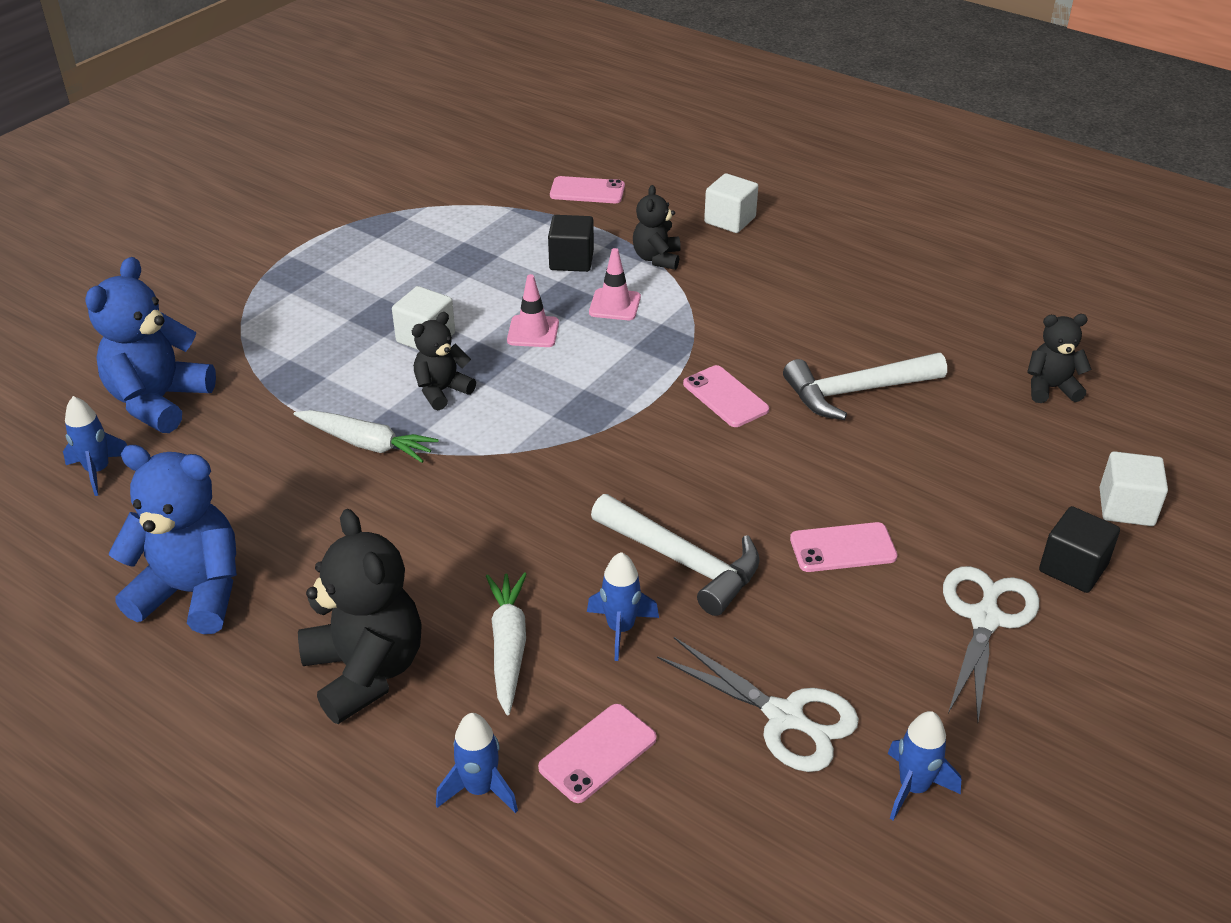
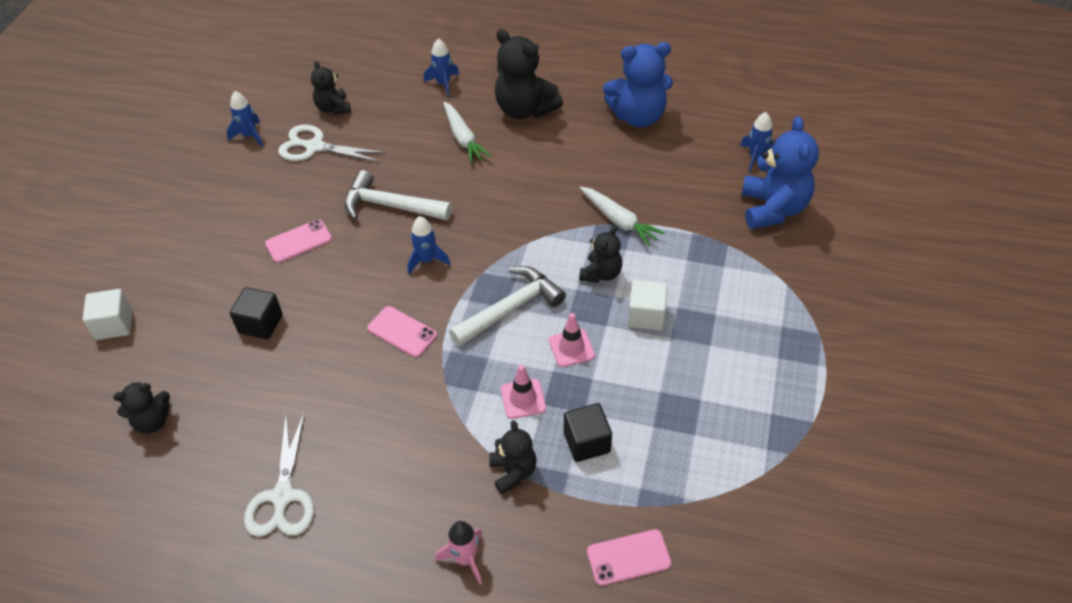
camera: 160 degrees right, 10 degrees up
white carrot [294,410,439,463] -> white carrot turned 135 degrees counterclockwise [580,187,664,246]
pink phone [538,704,657,803] -> none
blue rocket [587,552,659,661] -> blue rocket moved to [407,216,451,275]
white cube [704,173,758,233] -> pink rocket [435,521,483,585]
white hammer [783,353,947,420] -> white hammer moved to [449,266,566,347]
white scissors [943,566,1039,722] -> white scissors moved to [244,411,314,537]
black cube [1039,506,1120,593] -> black cube moved to [230,287,283,340]
none -> black teddy bear [311,61,351,115]

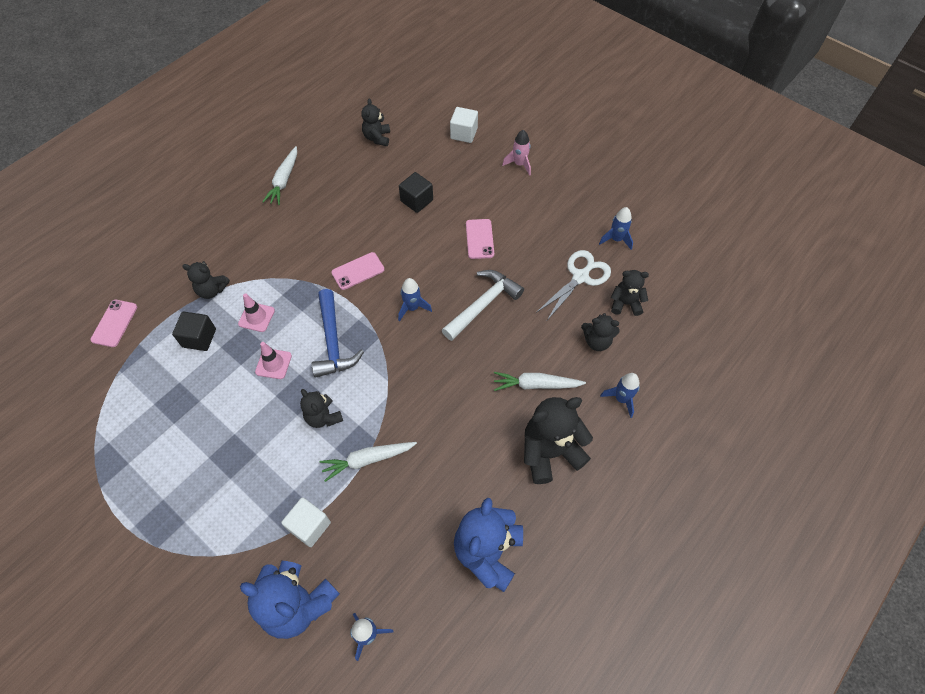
camera: 115 degrees right, 10 degrees up
white scissors [244,411,314,537] -> white carrot [262,146,297,205]
pink rocket [435,521,483,585] -> pink rocket moved to [502,130,531,176]
white hammer [449,266,566,347] -> blue hammer [312,289,364,378]
white cube [628,280,668,330] -> white cube moved to [281,497,331,547]
none -> black teddy bear [581,313,620,351]

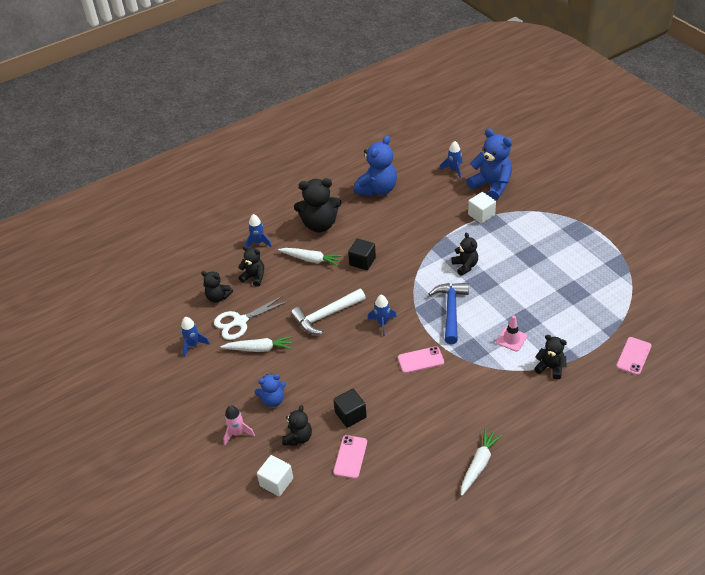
camera: 160 degrees left, 15 degrees down
black cube [172,311,216,351] -> black cube moved to [348,238,376,270]
pink traffic cone [255,342,292,379] -> none
white carrot [320,442,417,482] -> white carrot moved to [220,336,292,352]
black teddy bear [361,99,390,146] -> black teddy bear moved to [282,405,312,446]
pink phone [466,219,494,259] -> pink phone moved to [333,435,367,479]
none -> blue teddy bear [255,374,286,407]

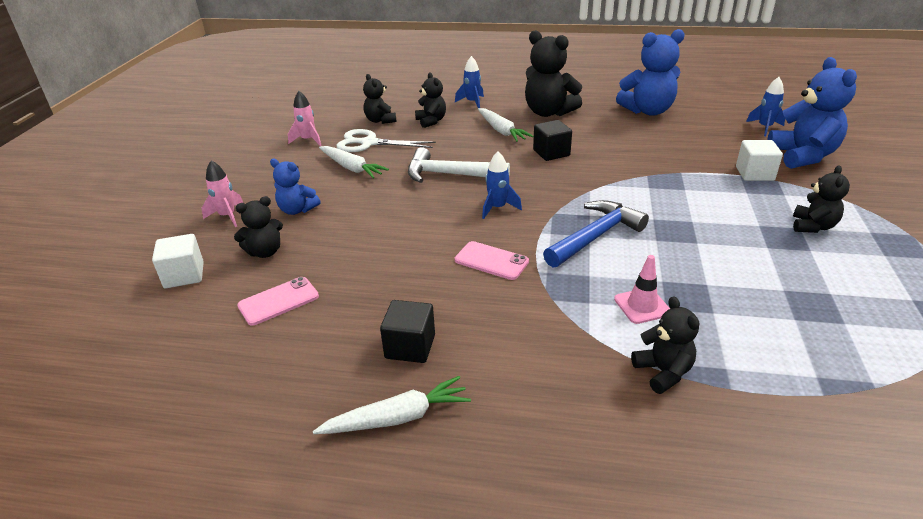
camera: 40 degrees right, 10 degrees down
blue rocket [181,317,210,357] -> pink rocket [288,91,322,146]
black cube [333,389,367,428] -> black cube moved to [380,300,435,363]
black teddy bear [451,232,478,276] -> black teddy bear moved to [793,165,850,233]
pink phone [616,337,651,375] -> none

